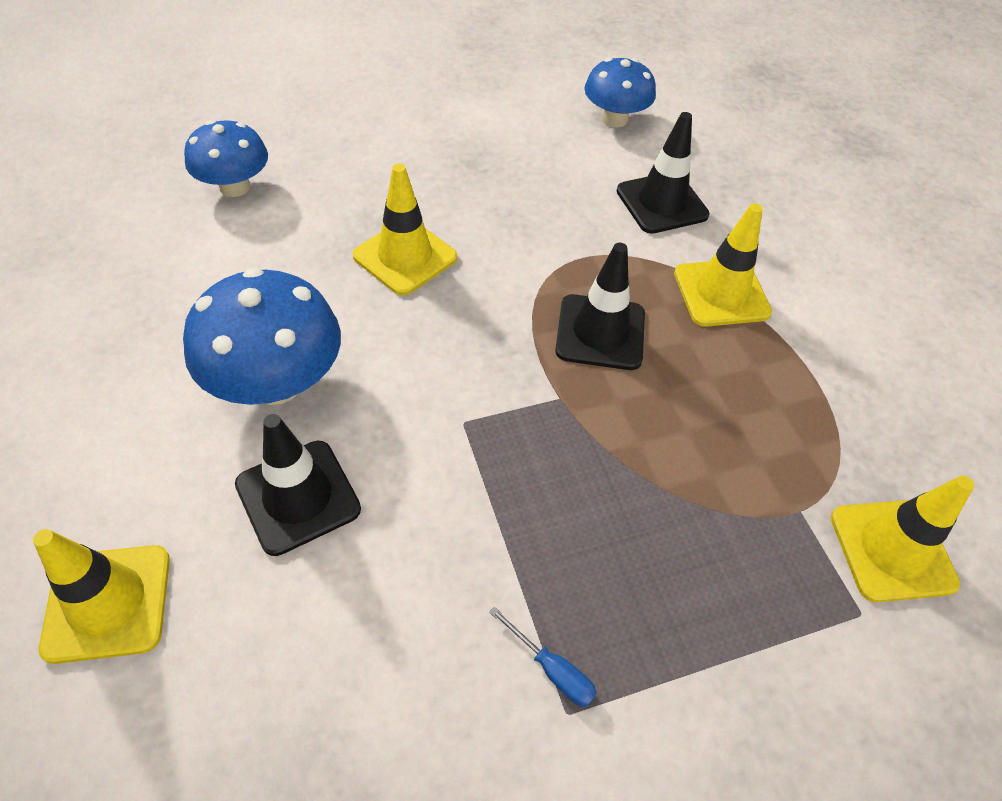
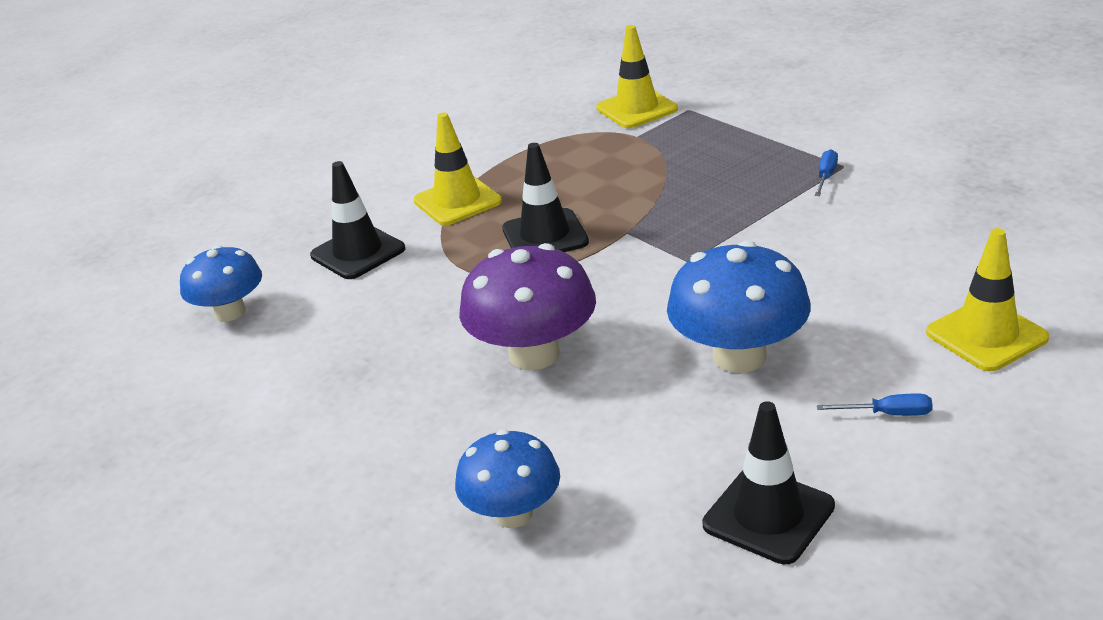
camera: 105 degrees left, 20 degrees down
black traffic cone [235,414,361,556] -> black traffic cone moved to [702,401,835,564]
yellow traffic cone [353,164,457,296] -> purple mushroom [459,243,596,370]
none -> blue screwdriver [817,393,932,416]

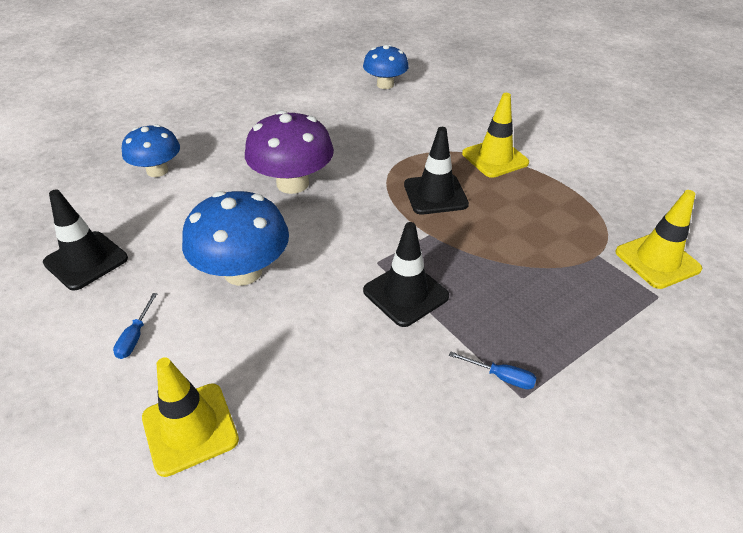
camera: 90 degrees right, 10 degrees up
black traffic cone [310,161,405,279] -> black traffic cone moved to [363,222,449,327]

